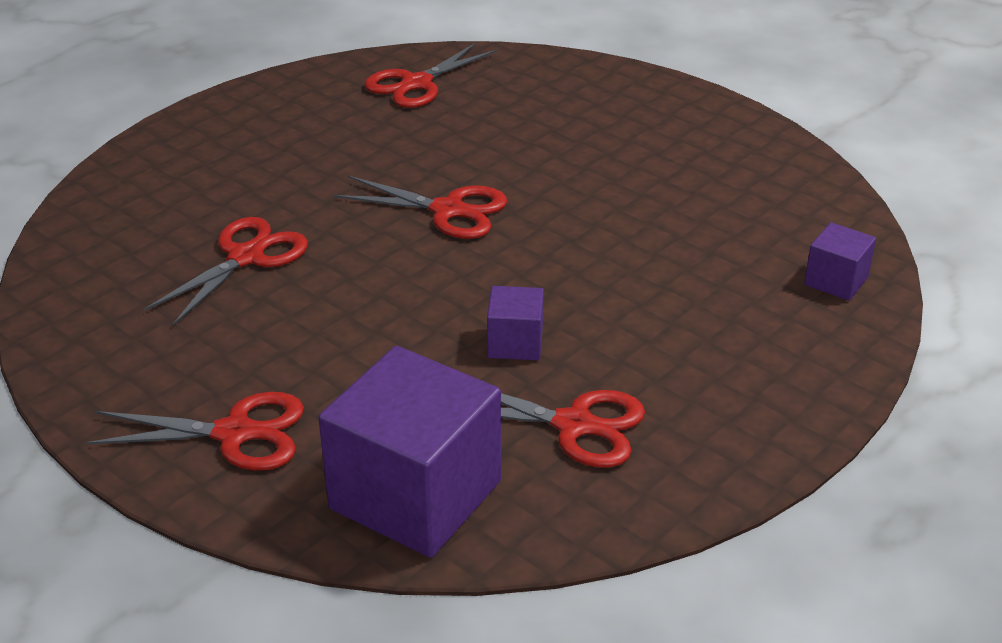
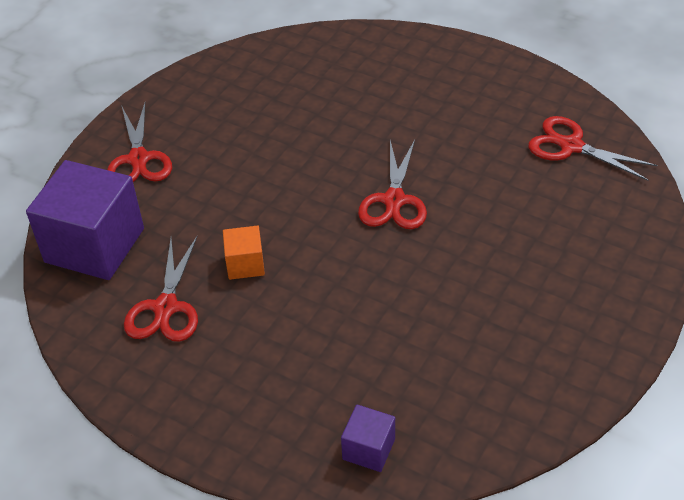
camera: 80 degrees right, 10 degrees up
red scissors [144,217,308,326] -> none
purple cube [487,286,544,360] -> orange cube [223,226,265,280]

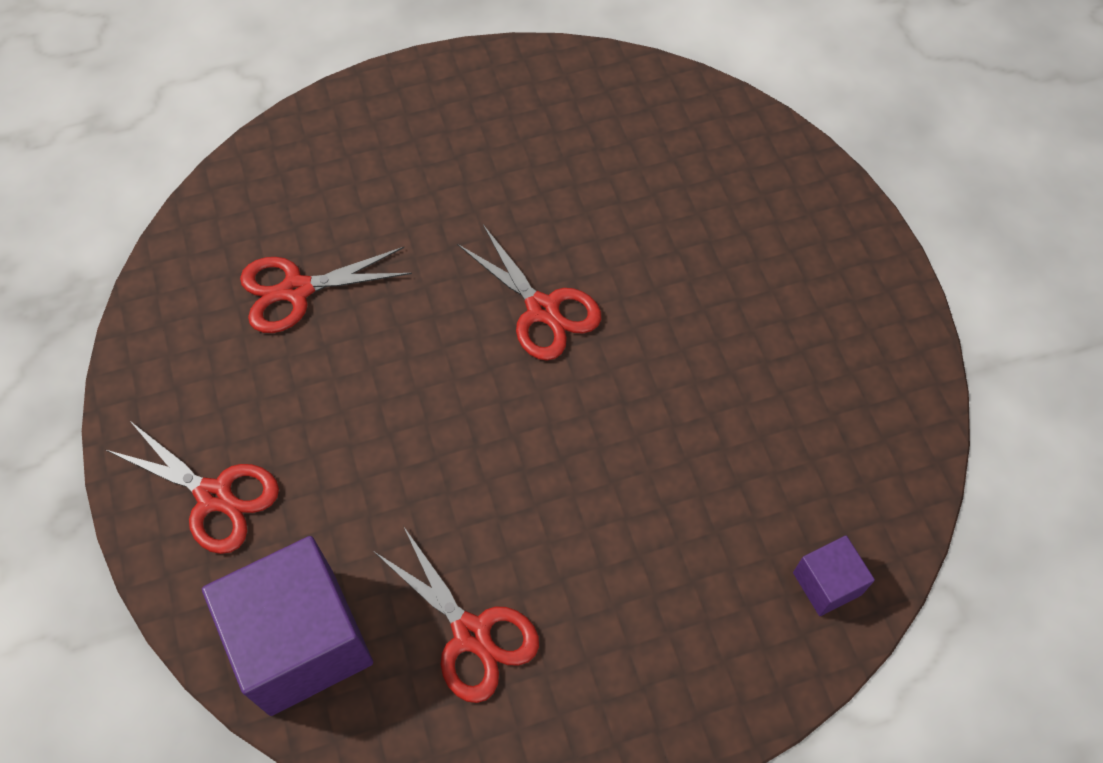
camera: 50 degrees left, 15 degrees up
orange cube [223,226,265,280] -> none
red scissors [528,116,657,181] -> red scissors moved to [240,247,412,333]

